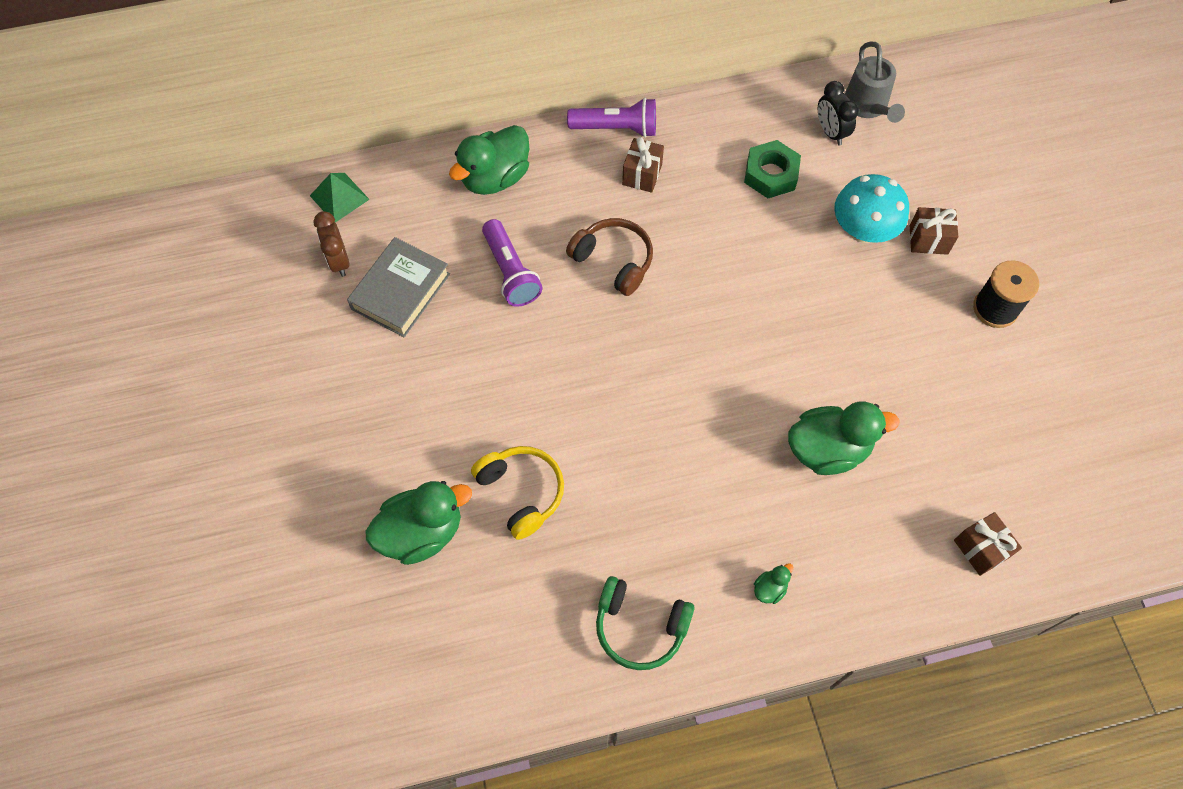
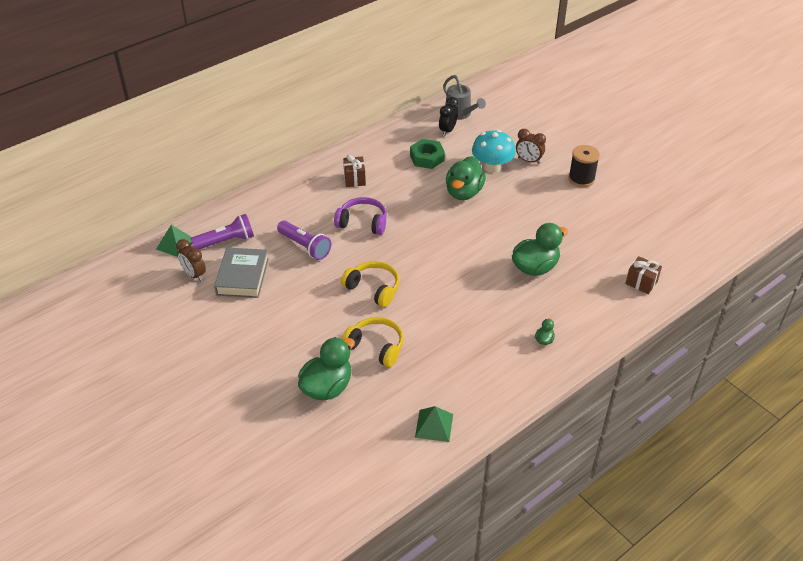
camera: 25 degrees left, 20 degrees down
green duck [449,125,529,195] -> green duck moved to [446,156,486,200]
brown headphones [566,218,653,296] -> purple headphones [334,197,387,235]
purple flashlight [567,98,656,137] -> purple flashlight moved to [191,214,254,249]
green headphones [596,576,695,670] -> none
black clock [818,81,859,145] -> black clock turned 75 degrees clockwise [439,97,458,136]
brown gift [910,207,958,255] -> brown clock [516,129,546,164]
none -> yellow headphones [341,261,399,307]
none -> green pyramid [415,406,453,442]

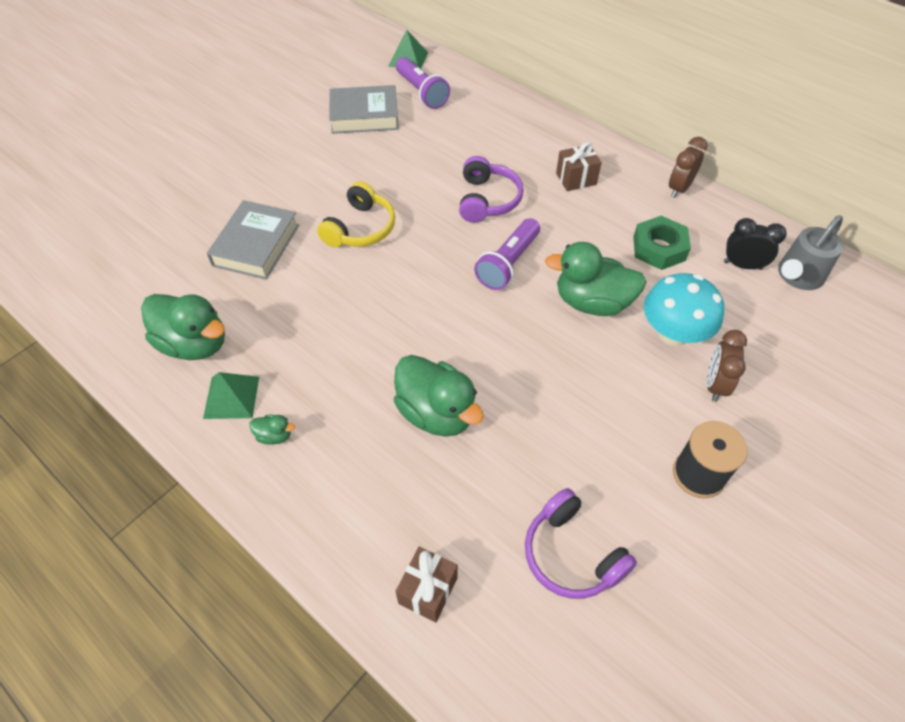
camera: 80 degrees right, 10 degrees up
brown clock [176,239,206,281] -> brown clock moved to [669,137,707,198]
purple flashlight [277,221,332,260] -> purple flashlight moved to [474,218,540,290]
green duck [298,337,355,400] -> green duck moved to [141,294,225,360]
yellow headphones [342,317,404,367] -> grey book [207,200,299,280]
green pyramid [415,406,453,442] -> green pyramid moved to [203,372,259,419]
none -> purple headphones [525,488,637,599]

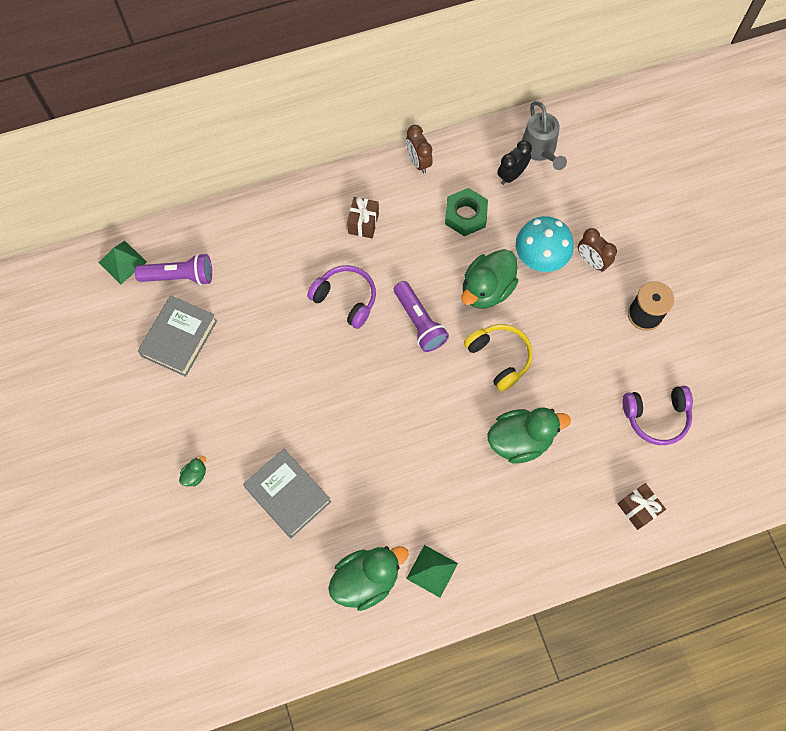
camera: 60 degrees left, 15 degrees up
green duck [249,415,295,445] -> green duck moved to [179,456,206,486]
yellow headphones [317,181,395,248] -> yellow headphones moved to [464,324,533,392]

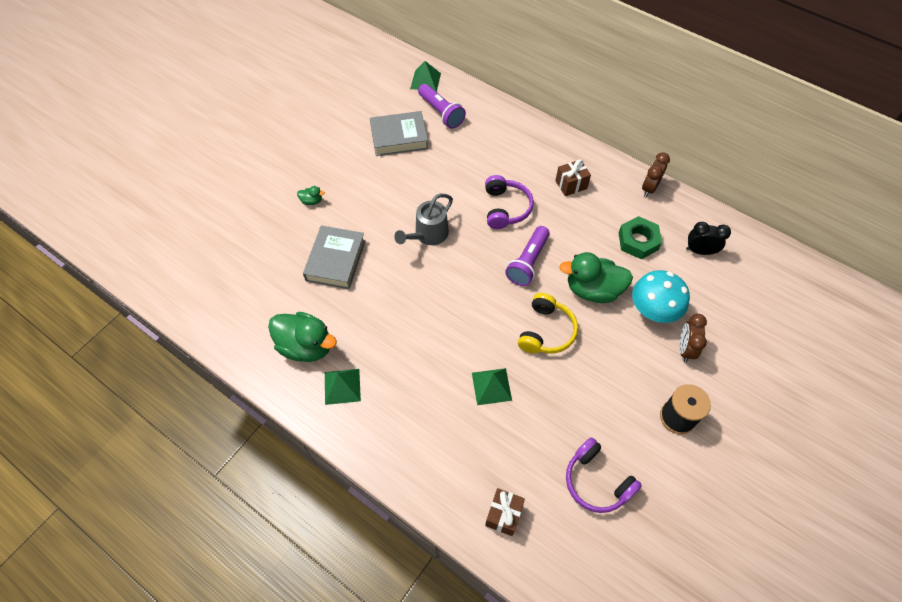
camera: 55 degrees right, 10 degrees down
green duck [488,407,571,463] -> green pyramid [472,368,512,405]
grey watering can [522,101,567,170] -> grey watering can moved to [394,194,453,245]

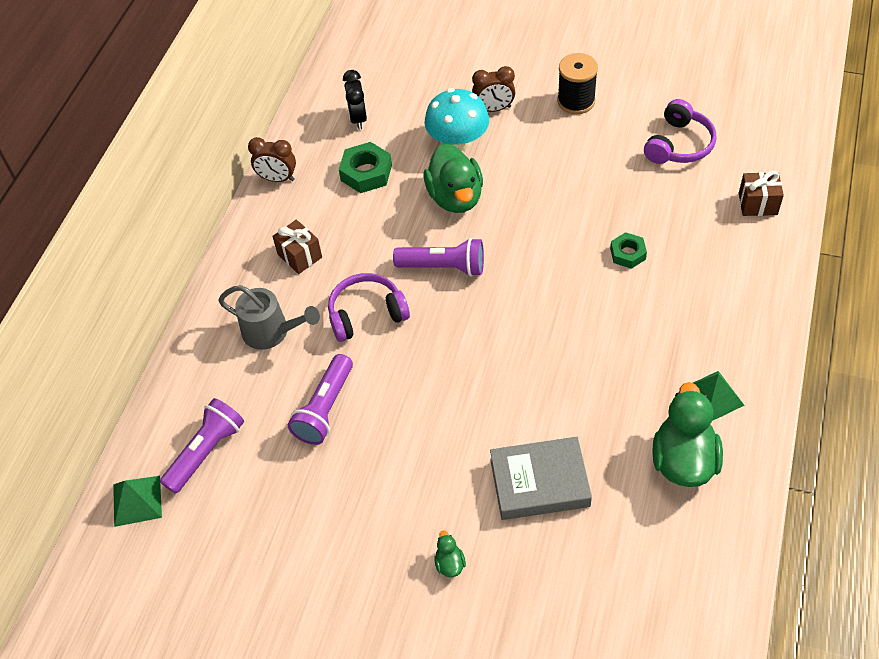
camera: 105 degrees left, 5 degrees down
grey book [370,111,428,156] -> none
grey watering can [394,194,453,245] -> grey watering can moved to [218,285,320,350]
green pyramid [472,368,512,405] -> green nut [610,232,647,269]
yellow headphones [518,293,578,354] -> none
none -> purple flashlight [288,354,353,445]

